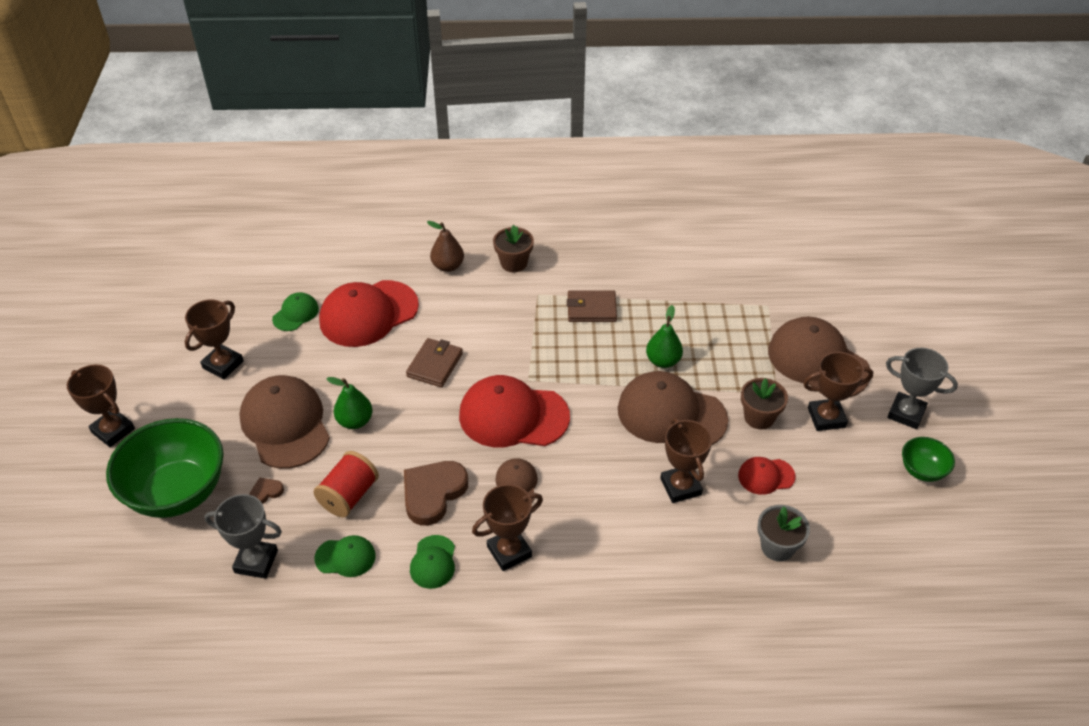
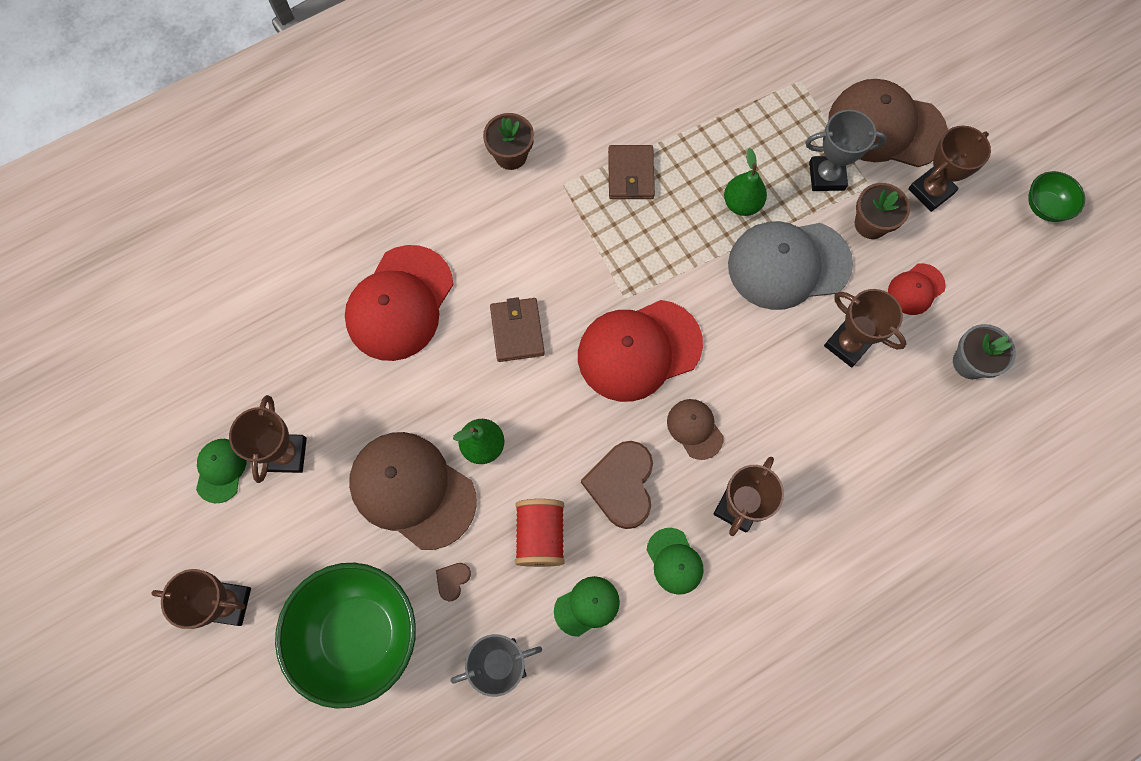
camera: 30 degrees left, 25 degrees up
green cap [272,292,319,331] -> green cap moved to [196,439,247,503]
brown pear [427,221,464,272] -> none
brown wallet [567,290,617,322] -> brown wallet turned 60 degrees counterclockwise [608,145,655,199]
brown cap [618,371,728,445] -> grey cap [728,221,853,310]
grey trophy [886,348,958,429] -> grey trophy moved to [805,110,887,191]

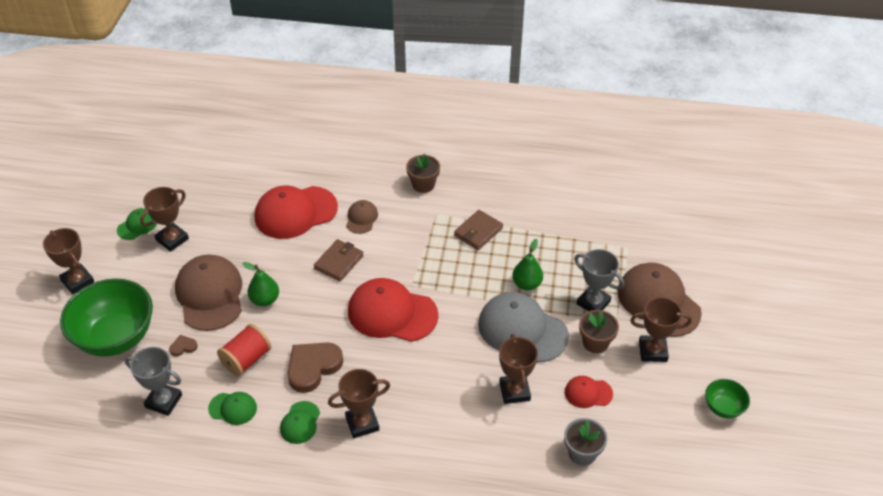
camera: 40 degrees right, 25 degrees down
brown cap [667,399,724,460] -> brown cap moved to [346,200,378,234]

